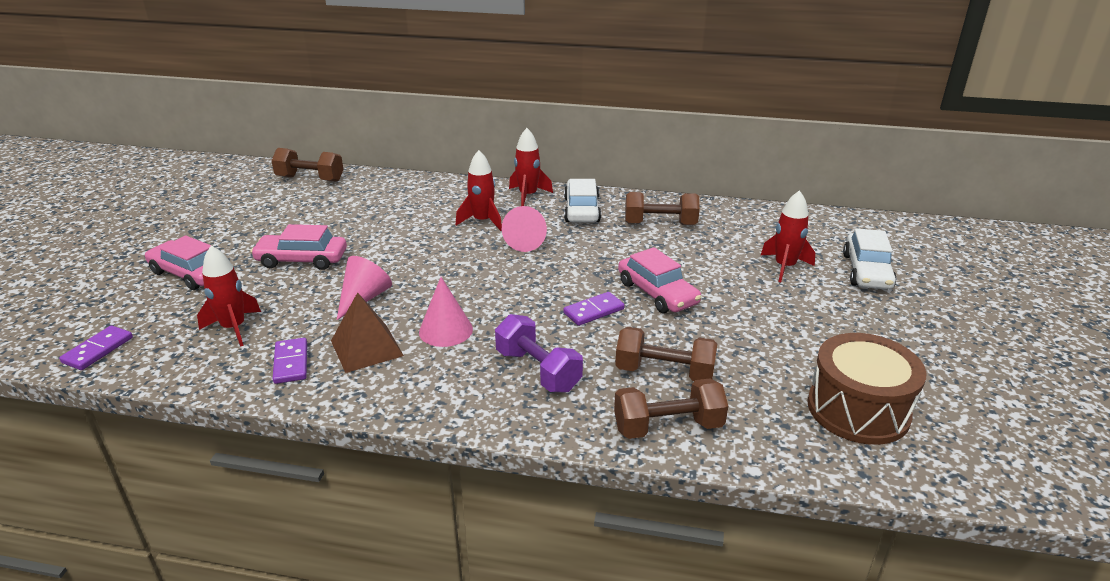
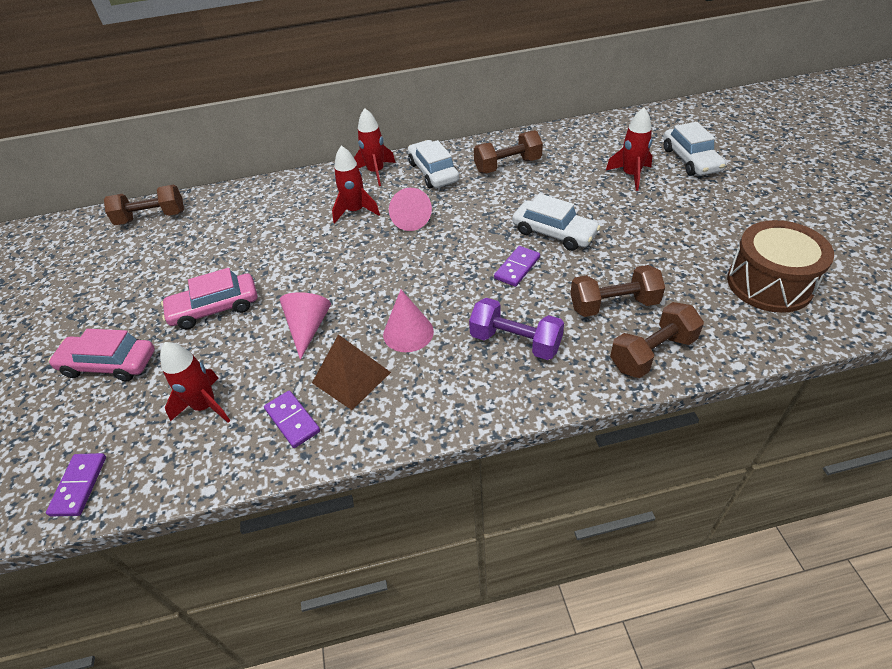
camera: 20 degrees left, 15 degrees up
pink car [618,247,702,313] -> white car [512,194,600,251]

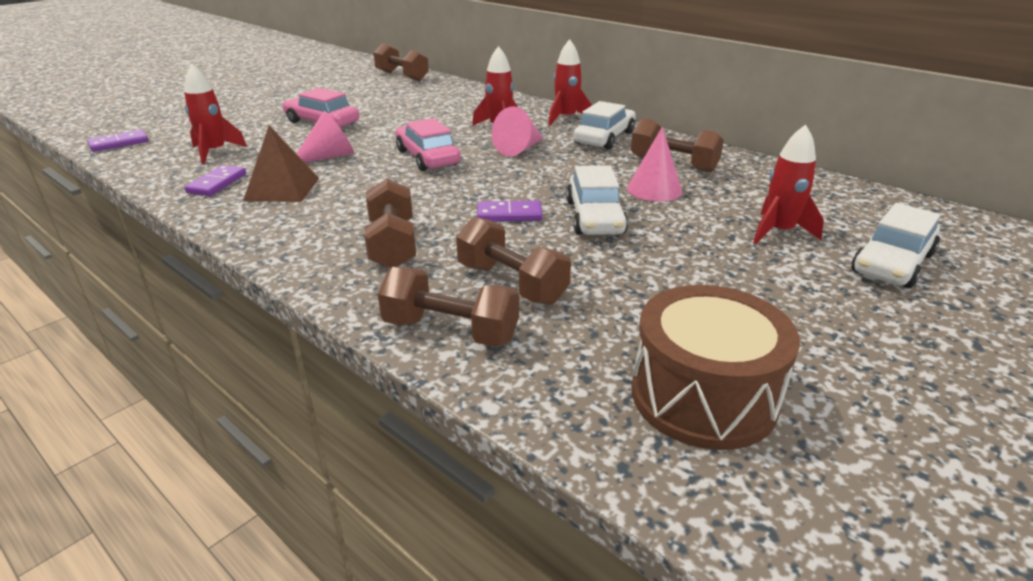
camera: 50 degrees right, 15 degrees down
pink car [48,329,155,381] -> pink car moved to [396,118,461,171]
pink cone [383,290,434,352] -> pink cone moved to [627,127,682,202]
purple dumbbell [469,298,564,360] -> brown dumbbell [364,179,416,268]

